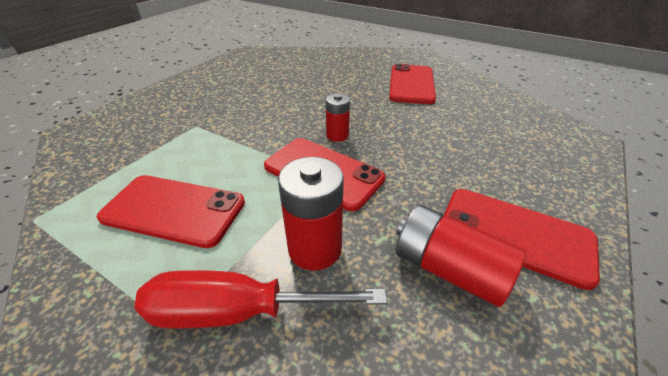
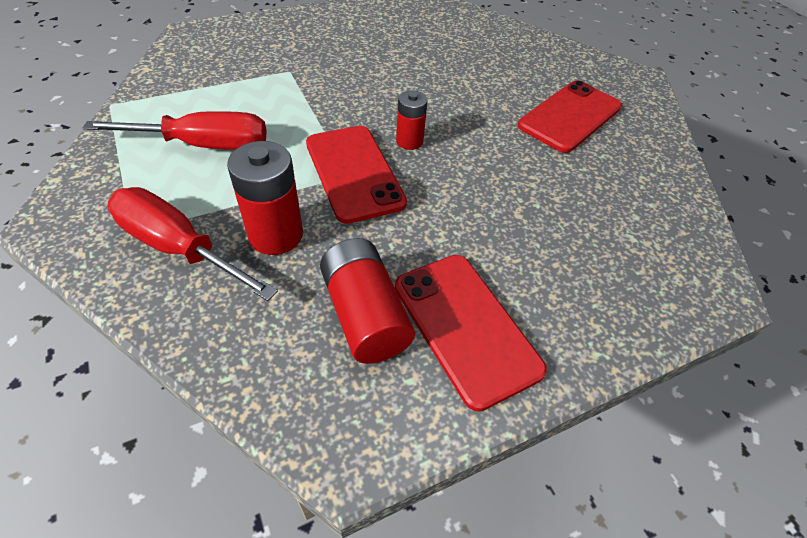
camera: 30 degrees right, 10 degrees up
red phone [97,175,245,248] -> red screwdriver [83,111,267,150]

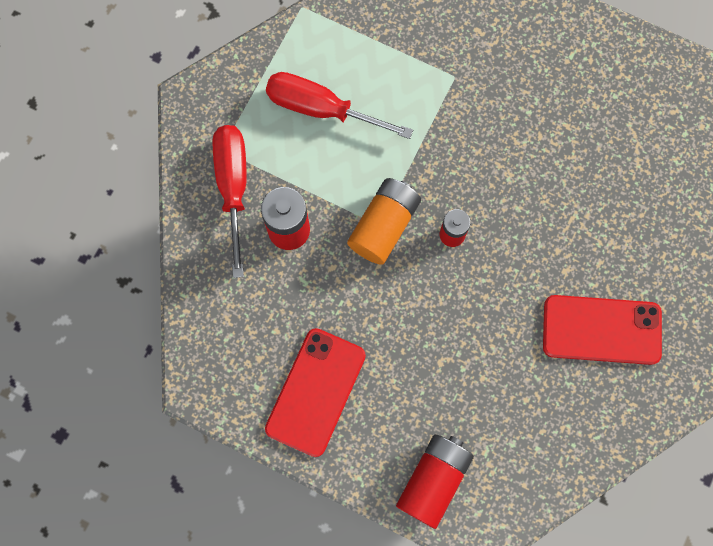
camera: 55 degrees right, 25 degrees up
red screwdriver [83,111,267,150] -> red screwdriver turned 150 degrees clockwise [266,72,413,139]
red phone [306,126,407,224] -> orange battery [347,178,421,265]
red battery [320,238,415,364] -> red battery moved to [396,434,474,529]

